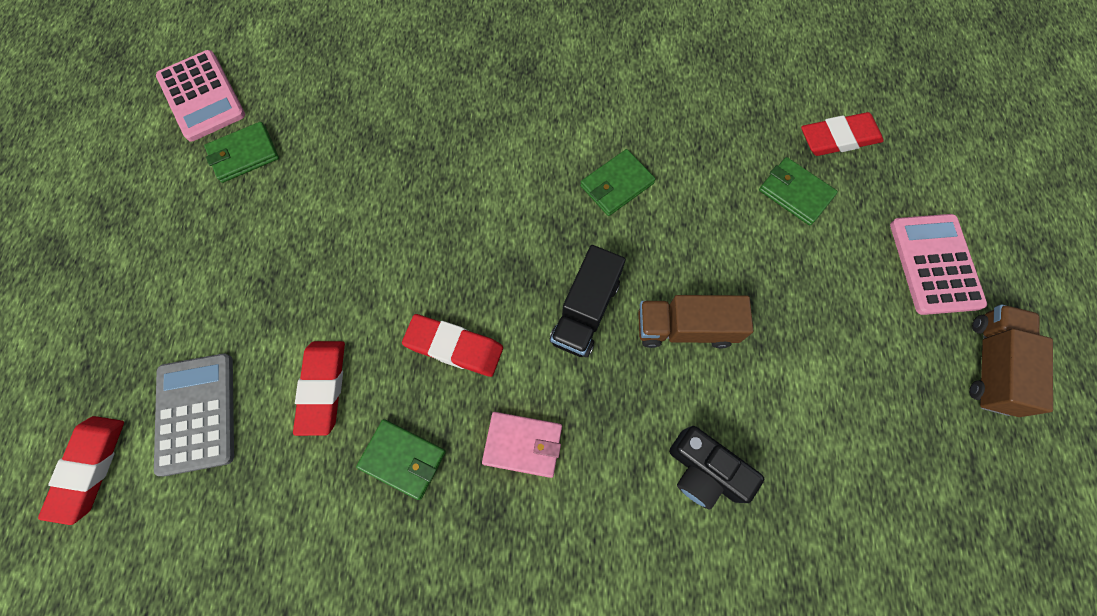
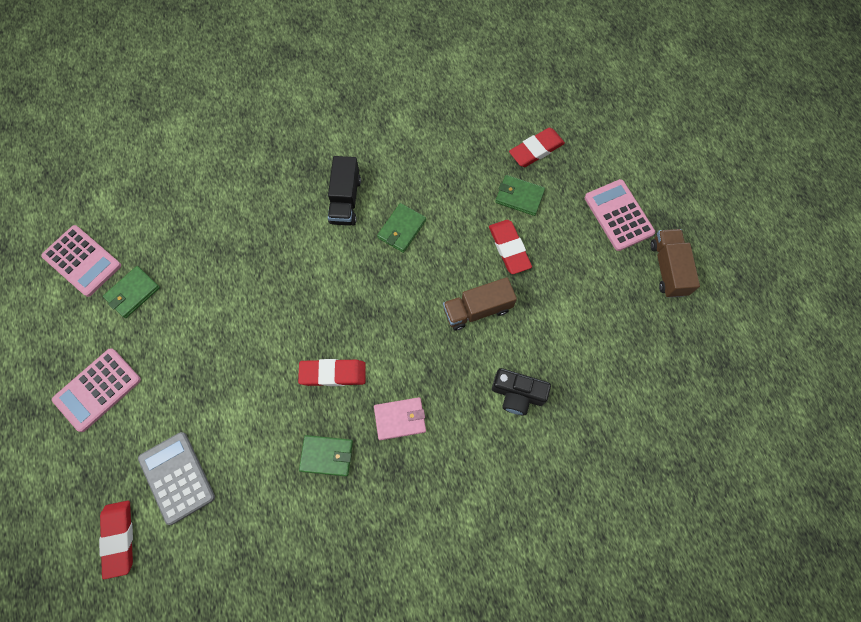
camera: 20 degrees left, 0 degrees up
red eraser [293,341,345,436] -> red eraser moved to [489,220,532,274]
black truck [550,245,626,357] -> black truck moved to [328,156,361,226]
none -> pink calculator [52,348,141,432]

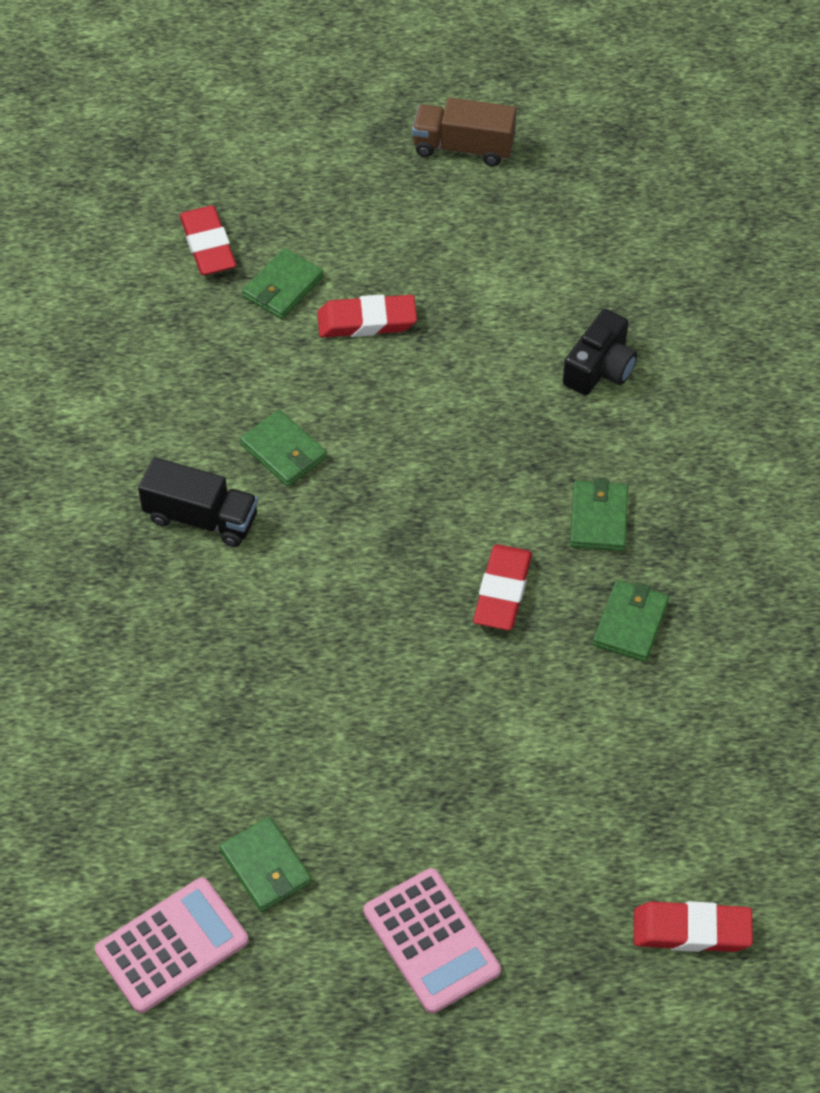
camera: 75 degrees left, 15 degrees down
grey calculator [138,432,215,525] -> none
pink wallet [374,397,426,440] -> green wallet [570,479,628,551]
brown truck [443,277,517,331] -> none
pink calculator [585,179,655,251] -> none

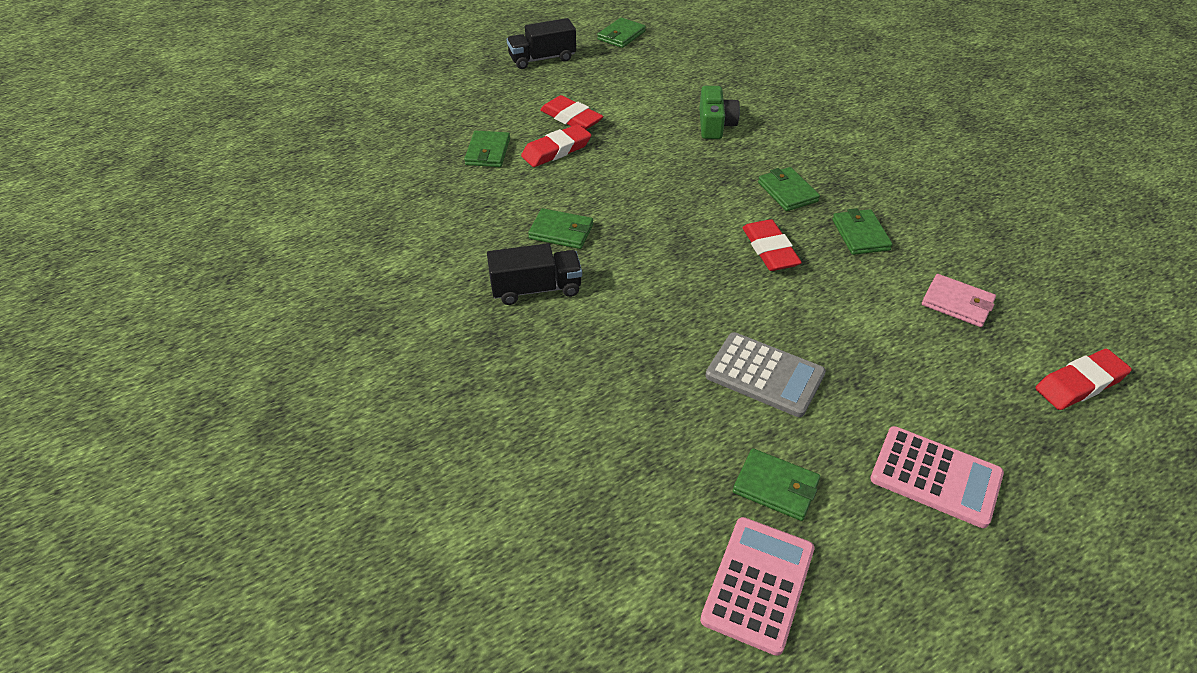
camera: 30 degrees left, 10 degrees down
red eraser [180,206,236,275] -> red eraser moved to [540,95,603,129]
brown truck [412,98,516,166] -> black truck [507,18,576,69]
black camera [563,309,637,395] -> green camera [699,86,740,139]
none -> green wallet [597,17,646,48]
none -> grey calculator [705,332,826,417]
none -> pink wallet [922,274,996,327]

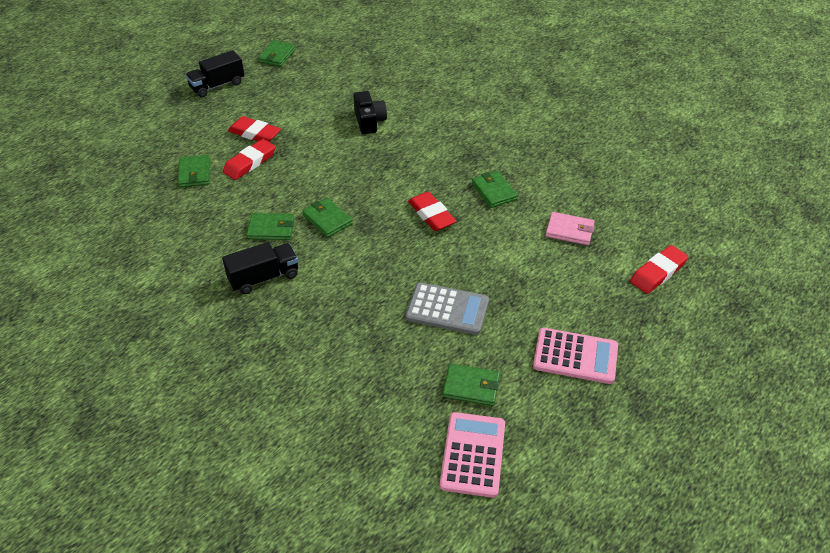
camera: 15 degrees left, 0 degrees up
green camera [699,86,740,139] -> black camera [353,91,387,134]
green wallet [758,167,820,211] -> green wallet moved to [302,198,353,237]

